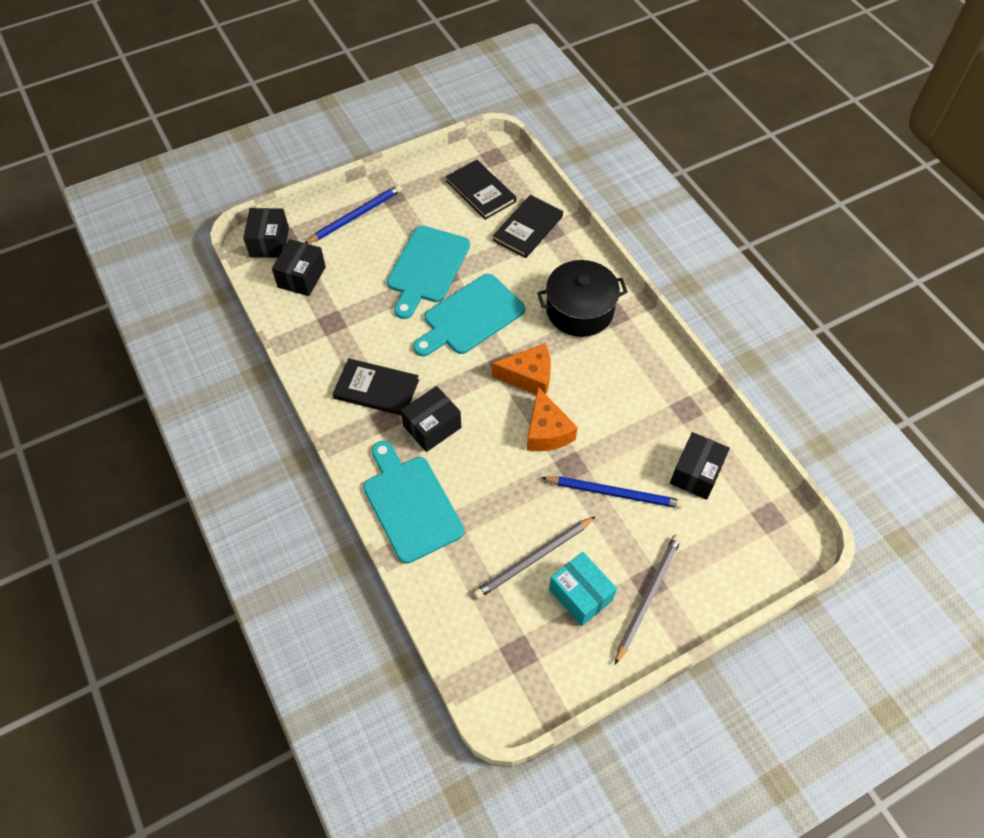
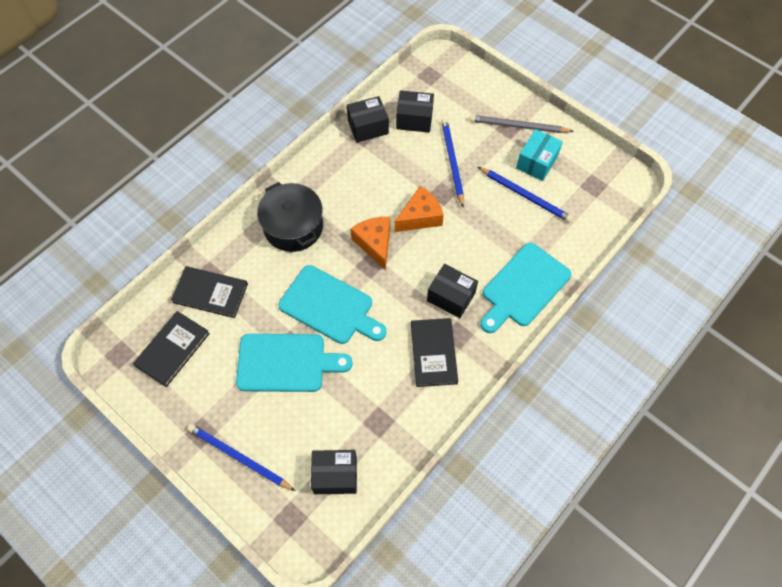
camera: 110 degrees left, 5 degrees up
black box [243,208,289,258] -> black box moved to [347,96,389,143]
grey pencil [473,516,596,599] -> blue pencil [478,167,573,223]

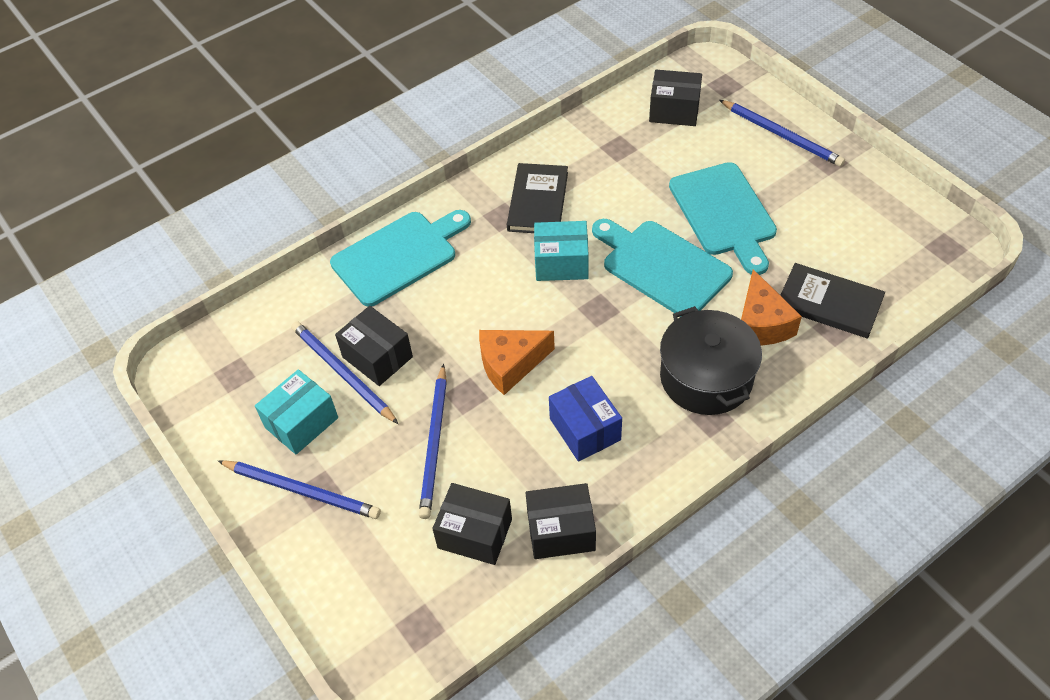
camera: 165 degrees left, 10 degrees down
black book [133,311,210,387] -> none
turquoise cutting board [236,334,353,392] -> turquoise cutting board turned 120 degrees counterclockwise [669,162,777,275]
orange cheese [351,217,390,270] -> orange cheese moved to [741,269,802,346]
black box [427,264,478,318] -> black box moved to [335,306,413,386]
grey pencil [469,115,574,133] -> blue pencil [218,460,381,519]
none -> turquoise box [534,221,589,281]
none -> blue box [549,376,622,462]

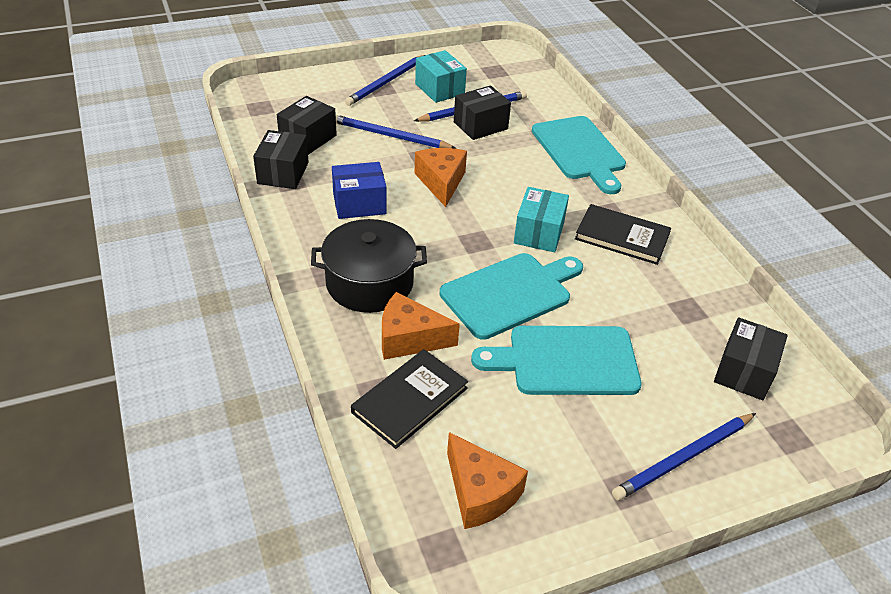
camera: 100 degrees right, 10 degrees down
none -> orange cheese [447,432,528,529]

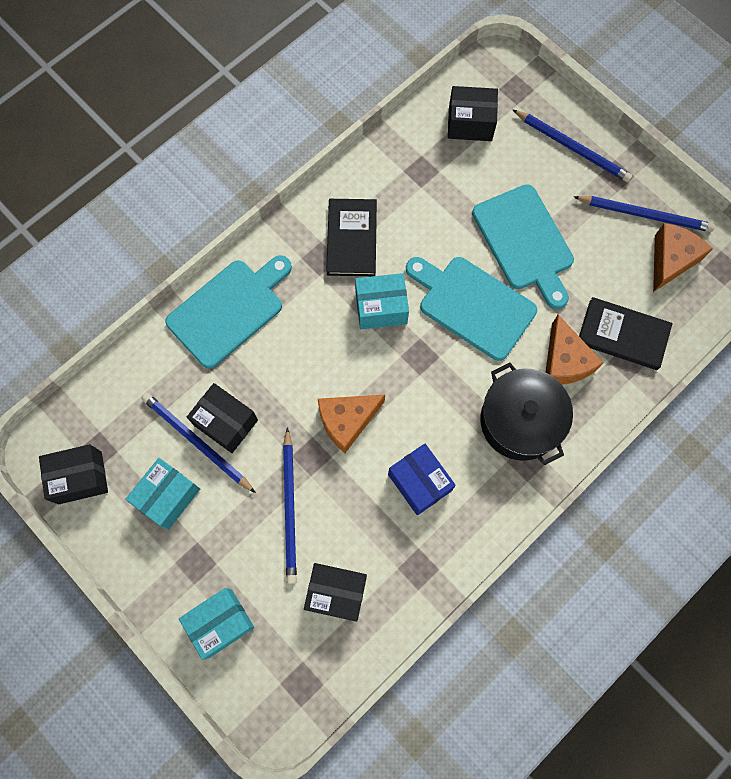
camera: 110 degrees left, 30 degrees up
black box [253,130,309,189] -> black box moved to [39,444,108,504]
blue pencil [345,55,425,106] -> blue pencil moved to [573,196,715,232]
none -> turquoise box [179,588,254,660]

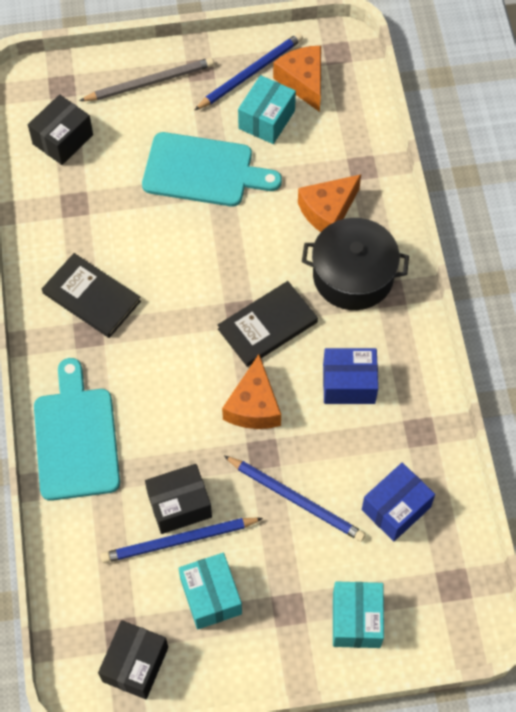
camera: 55 degrees left, 10 degrees down
black box [304,563,367,621] -> blue box [362,463,435,541]
turquoise box [355,273,409,329] -> turquoise box moved to [238,75,296,144]
turquoise cutting board [406,257,537,361] -> none
blue pencil [512,109,633,182] -> grey pencil [79,58,214,101]
orange cheese [545,314,603,385] -> orange cheese turned 120 degrees clockwise [298,174,361,232]
black book [579,297,673,370] -> black book moved to [218,281,318,367]

